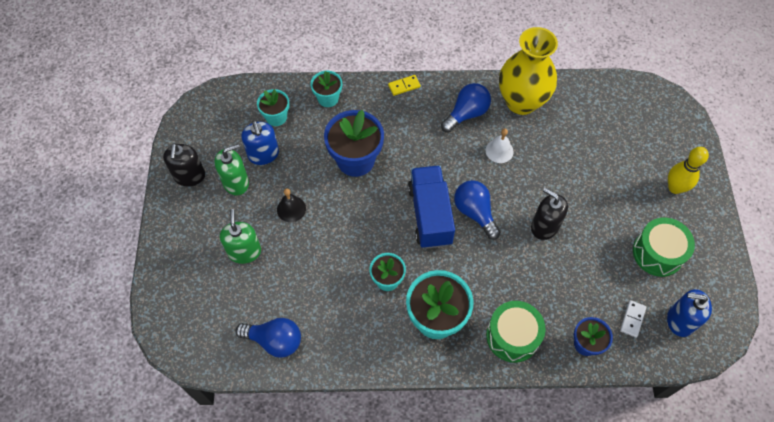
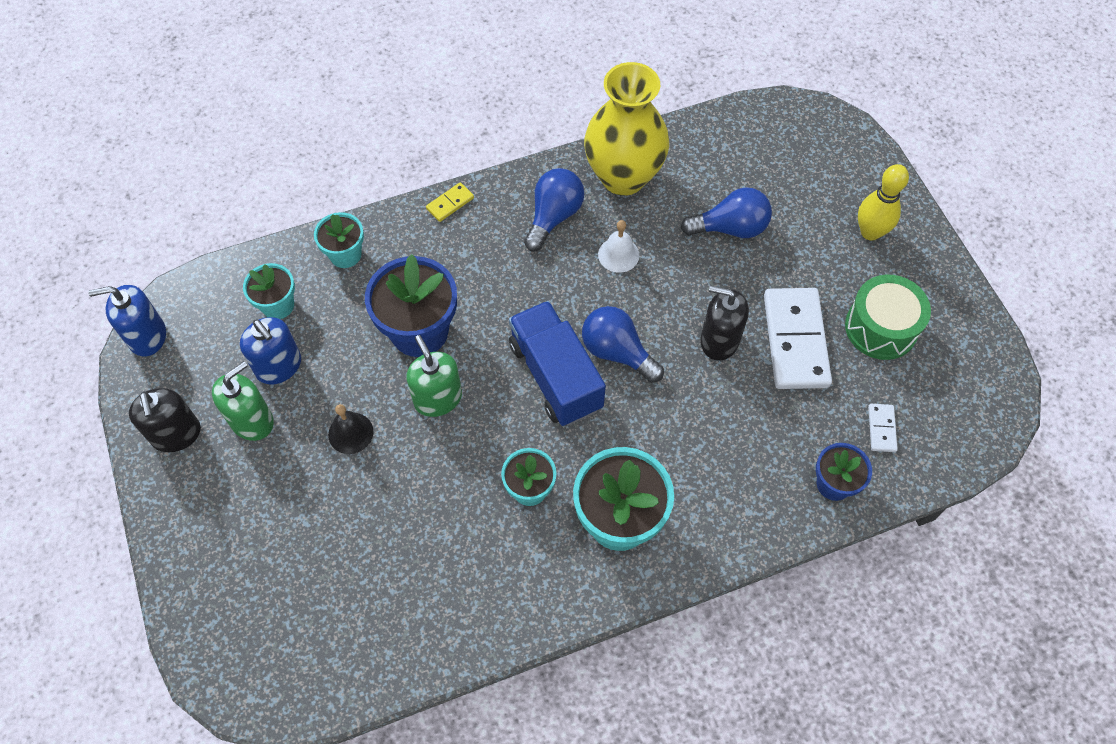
camera: 20 degrees left, 0 degrees up
green soap dispenser [220,209,261,264] -> green soap dispenser moved to [407,335,462,417]
blue light bulb [236,318,301,358] -> blue light bulb moved to [681,188,772,238]
green drum [486,301,546,363] -> none
blue soap dispenser [667,289,712,337] -> blue soap dispenser moved to [88,285,166,356]
none -> white domino [764,288,832,389]

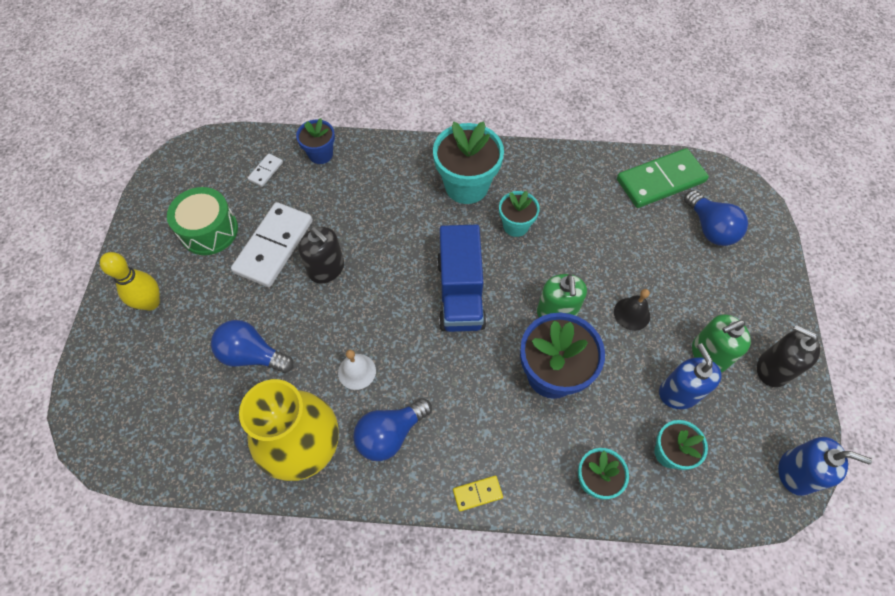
camera: 155 degrees left, 0 degrees up
black soap dispenser [129,388,201,452] -> black soap dispenser turned 60 degrees counterclockwise [757,325,820,387]
blue light bulb [582,306,664,383] -> blue light bulb moved to [684,190,748,246]
none -> green domino [617,148,709,208]

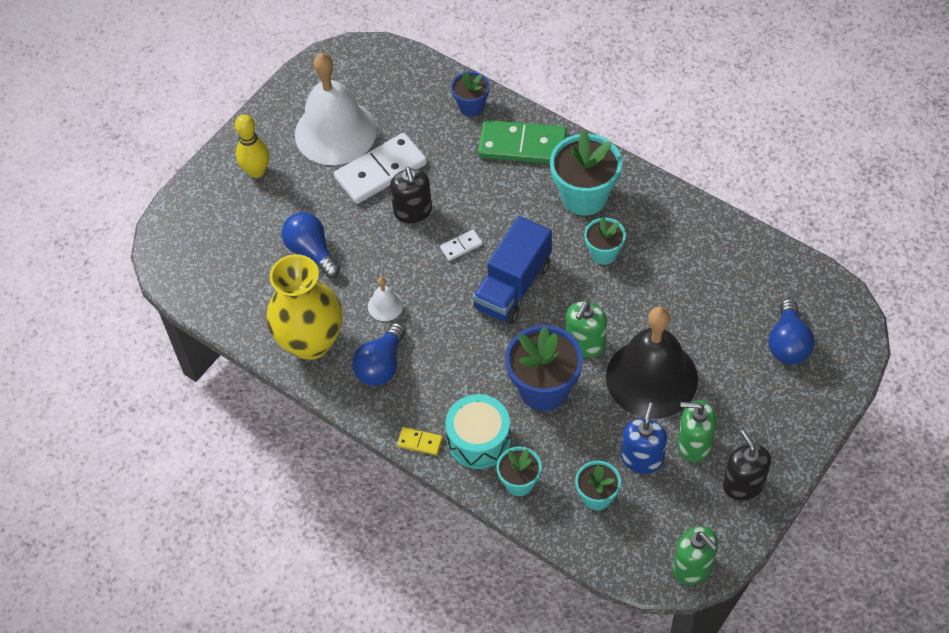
camera: 35 degrees right, 5 degrees down
green drum [167,187,238,255] -> white bell [295,53,377,165]
white domino [248,154,283,187] -> white domino moved to [440,230,483,261]
blue light bulb [353,398,432,461] -> blue light bulb turned 60 degrees counterclockwise [352,323,406,386]
black bell [614,289,650,331] -> black bell [606,306,698,419], size x2.47
green domino [617,148,709,208] -> green domino moved to [478,120,567,164]
blue soap dispenser [778,437,872,496] -> green soap dispenser [673,526,718,585]
none -> turquoise drum [445,394,511,469]

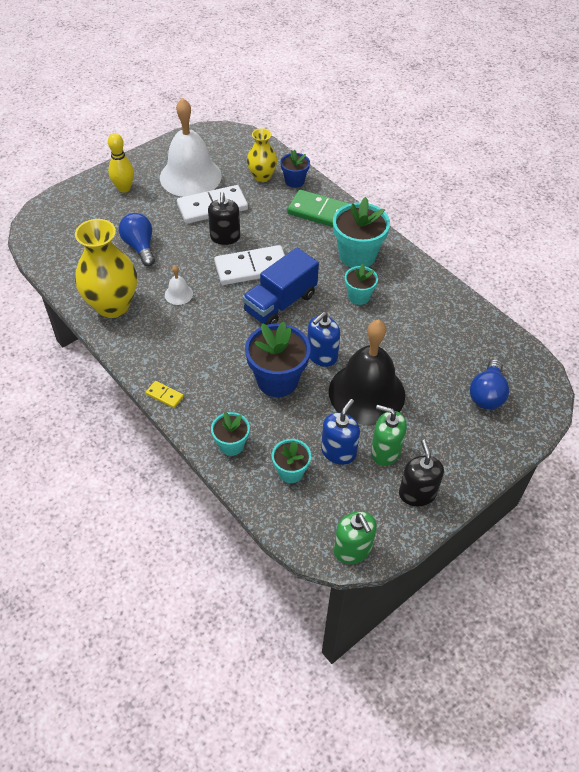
camera: 10 degrees right, 5 degrees down
blue light bulb [352,323,406,386] -> none
white domino [440,230,483,261] -> white domino [214,245,285,285], size x2.26
turquoise drum [445,394,511,469] -> none
green soap dispenser [566,301,607,357] -> blue soap dispenser [308,312,340,367]
none -> yellow vase [247,128,277,182]

